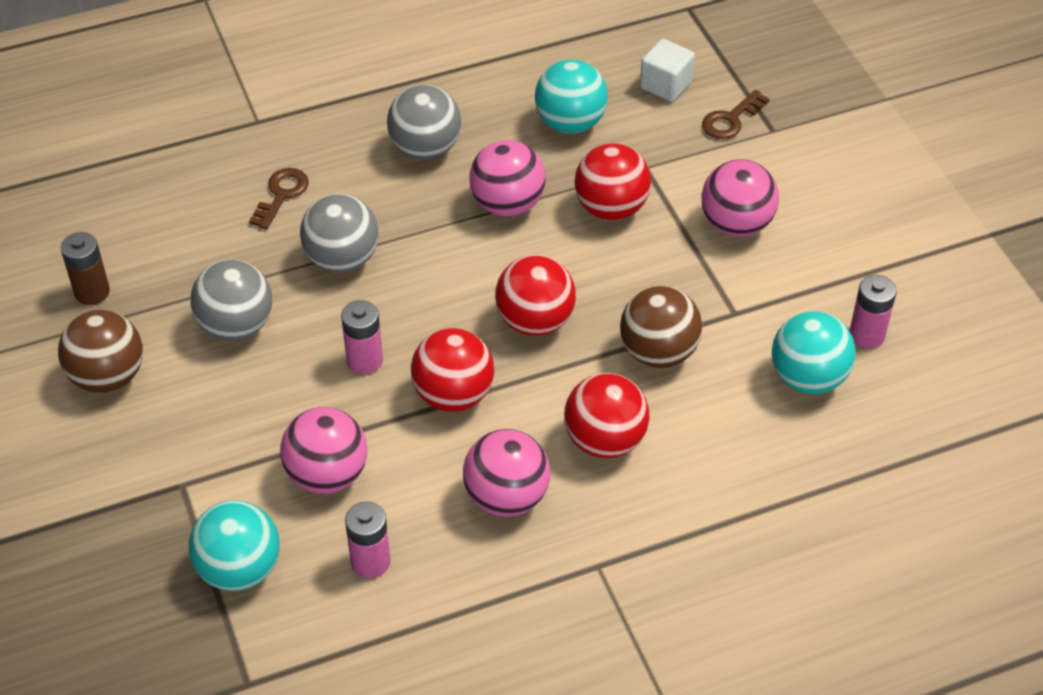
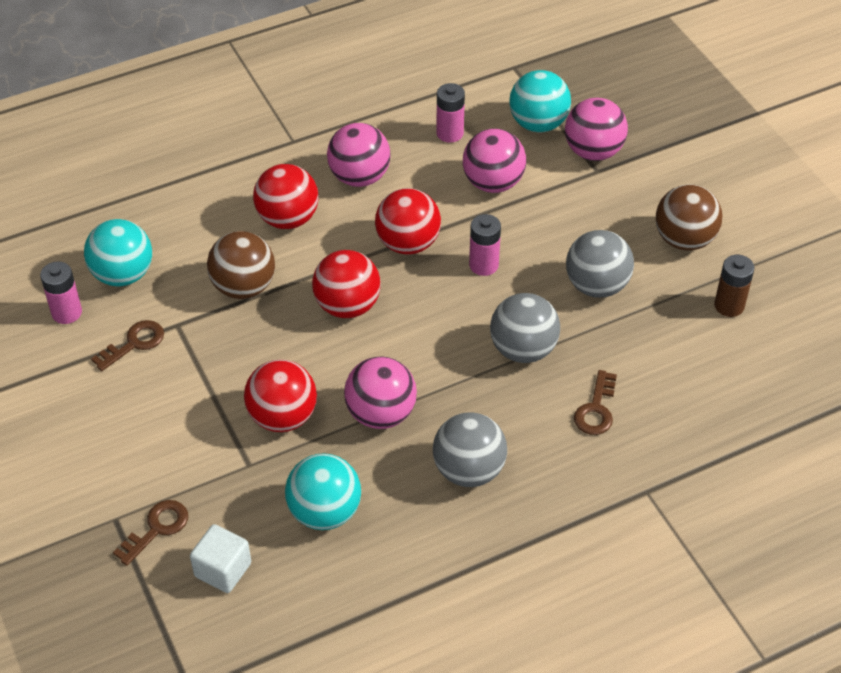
camera: 175 degrees right, 0 degrees up
pink ball [701,159,779,237] -> pink ball moved to [565,98,628,161]
none -> brown key [91,320,164,371]

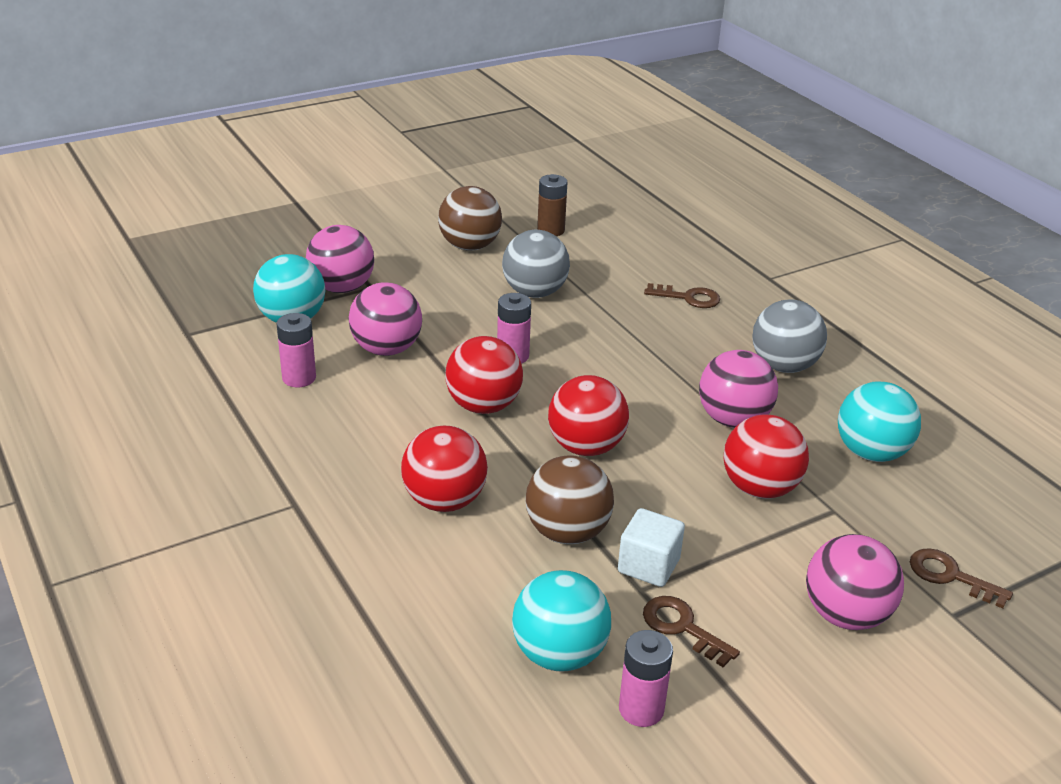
camera: 95 degrees left, 15 degrees down
white cube [190,524,251,593] -> white cube moved to [618,508,685,587]
pink ball [327,123,391,187] -> pink ball moved to [806,534,904,630]
grey ball [490,293,560,363] -> none

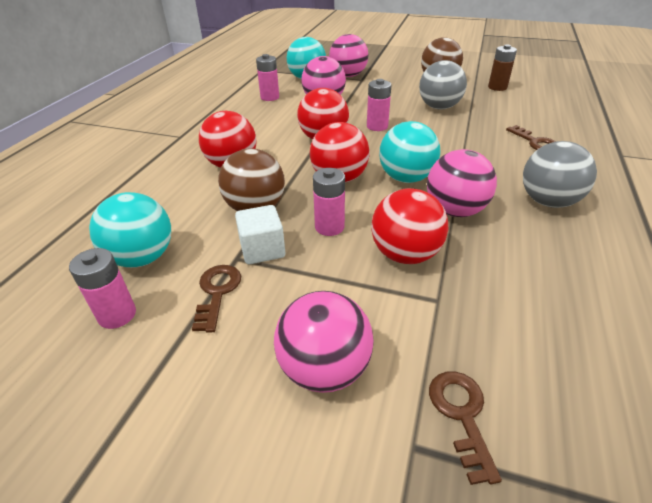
camera: 50 degrees right, 5 degrees up
turquoise ball [838,381,921,462] -> turquoise ball moved to [379,121,440,183]
none -> pink battery [313,168,345,236]

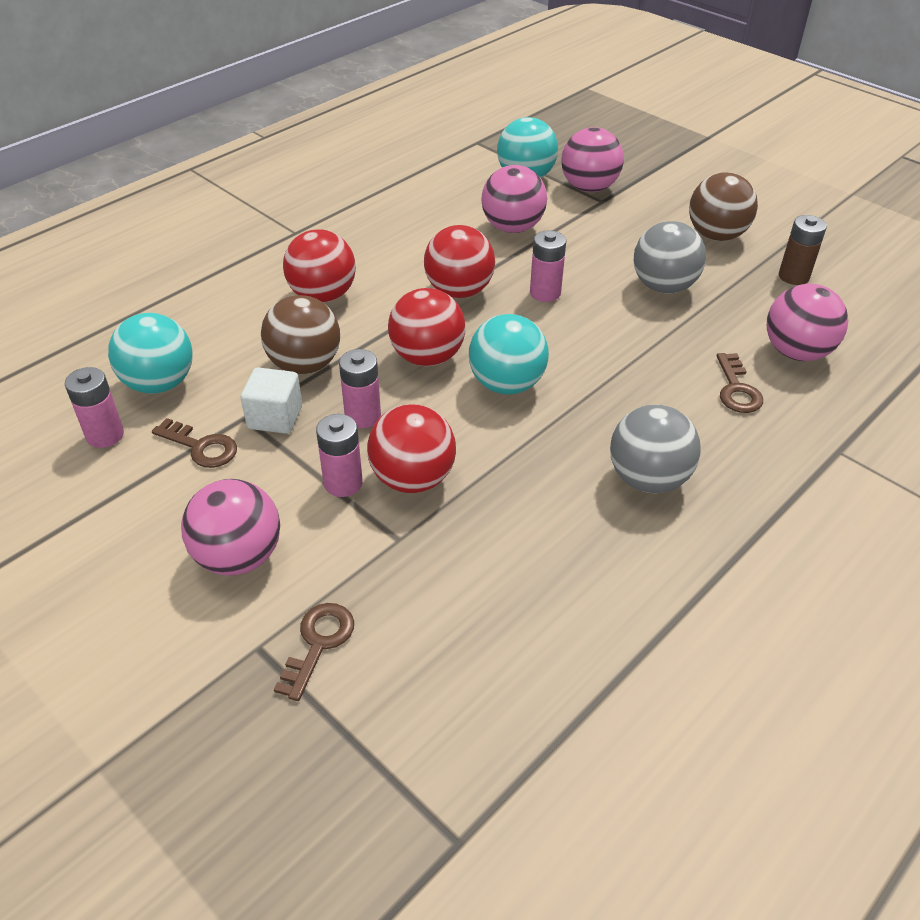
camera: 25 degrees right, 5 degrees up
brown key [192,265,241,333] -> brown key turned 90 degrees clockwise [152,418,237,468]
pink battery [256,54,279,101] -> pink battery moved to [316,414,363,497]
pink ball [427,149,497,217] -> pink ball moved to [767,284,848,361]

